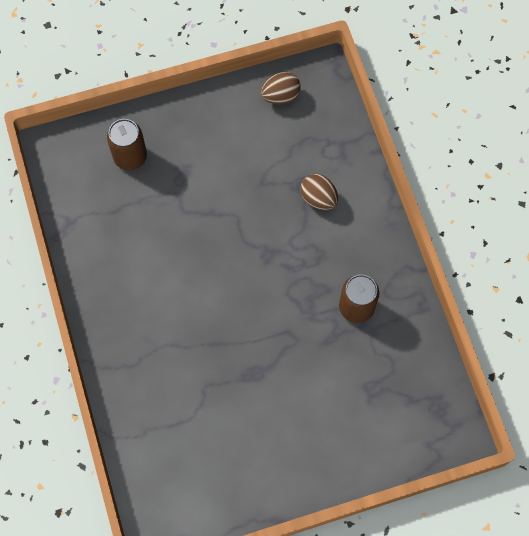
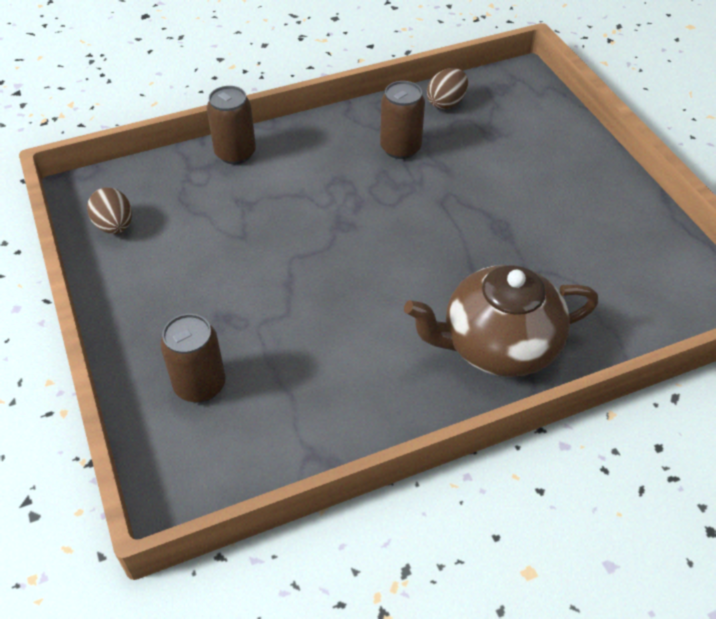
camera: 95 degrees left, 20 degrees down
brown egg [300,174,338,210] -> brown egg moved to [427,68,468,110]
none -> brown can [207,86,256,164]
none -> brown teapot [404,265,598,377]

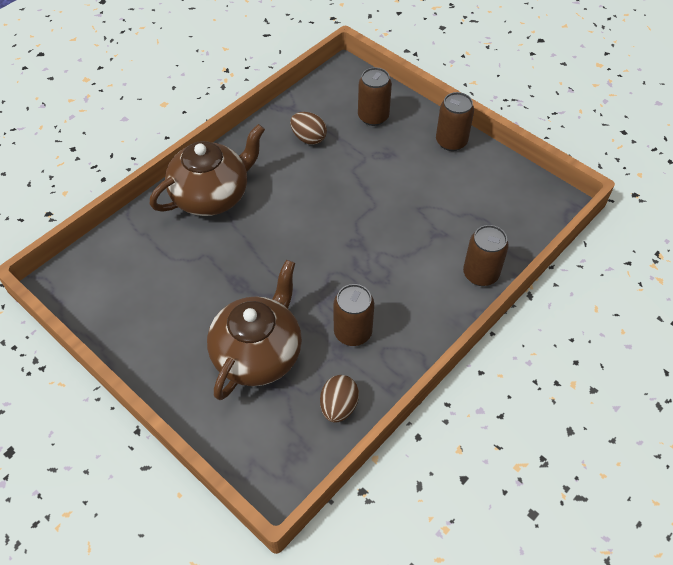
camera: 155 degrees right, 5 degrees up
brown egg [87,188,132,234] -> brown egg moved to [290,112,327,145]
none -> brown teapot [207,260,302,400]
none -> brown can [436,92,474,151]

